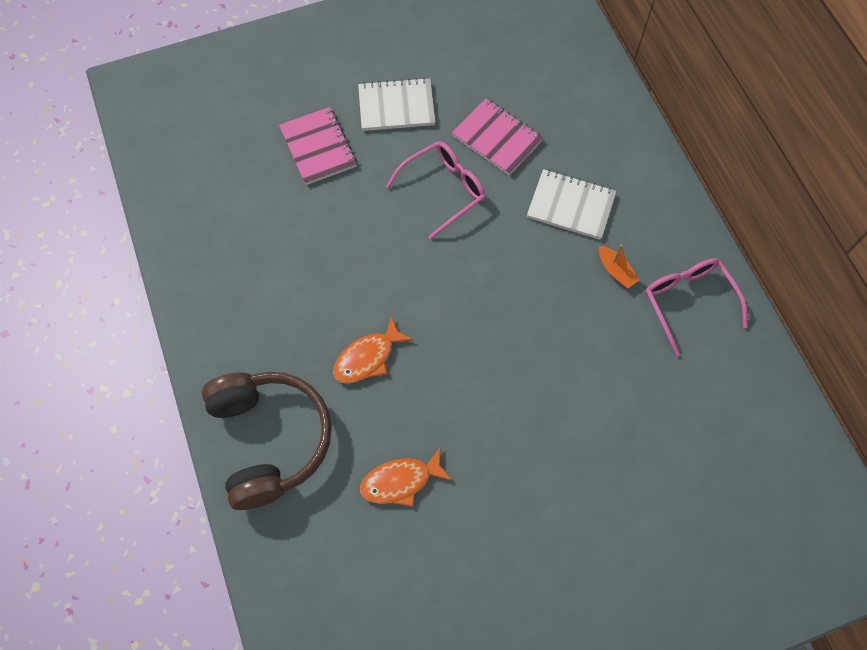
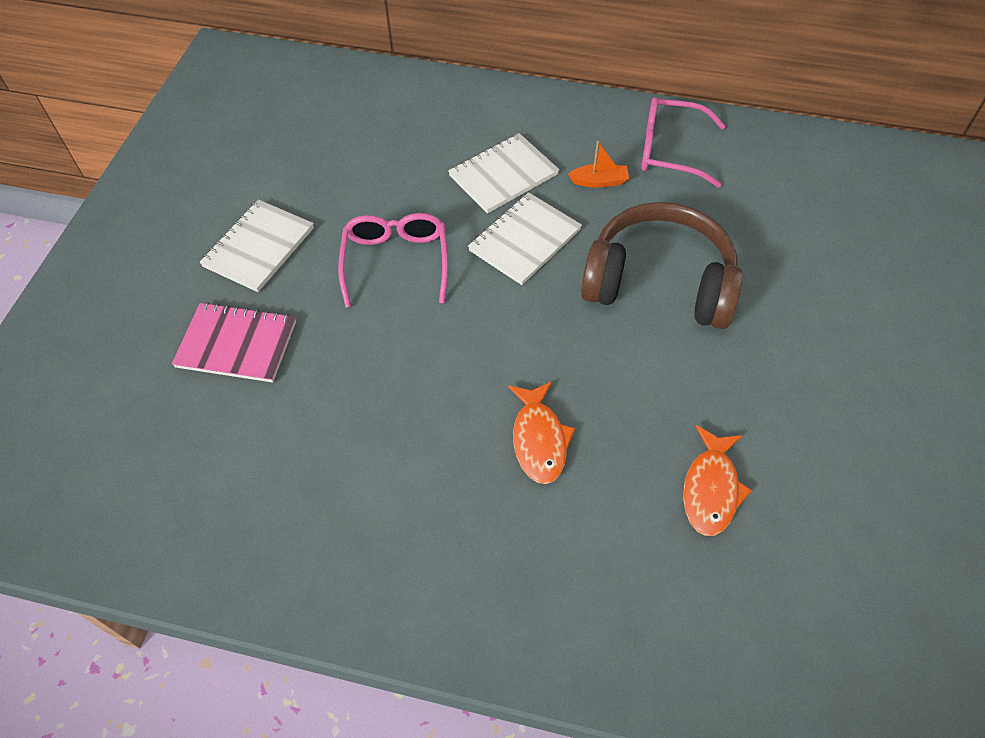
camera: 55 degrees left, 10 degrees down
brown headphones [202,372,332,510] -> brown headphones moved to [581,202,743,329]
pink notebook [452,98,544,176] -> none
none -> white notebook [468,192,582,285]

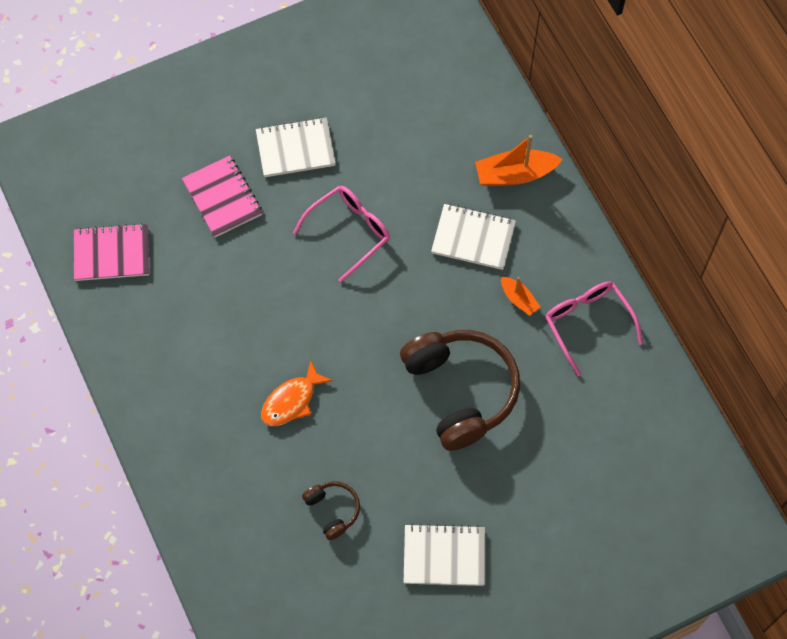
camera: 50 degrees right, 10 degrees up
white notebook [468,192,582,285] -> white notebook moved to [403,524,485,586]
orange fish [683,425,752,536] -> brown headphones [302,481,360,540]
none -> pink notebook [73,223,149,281]
none -> orange boat [475,135,563,186]

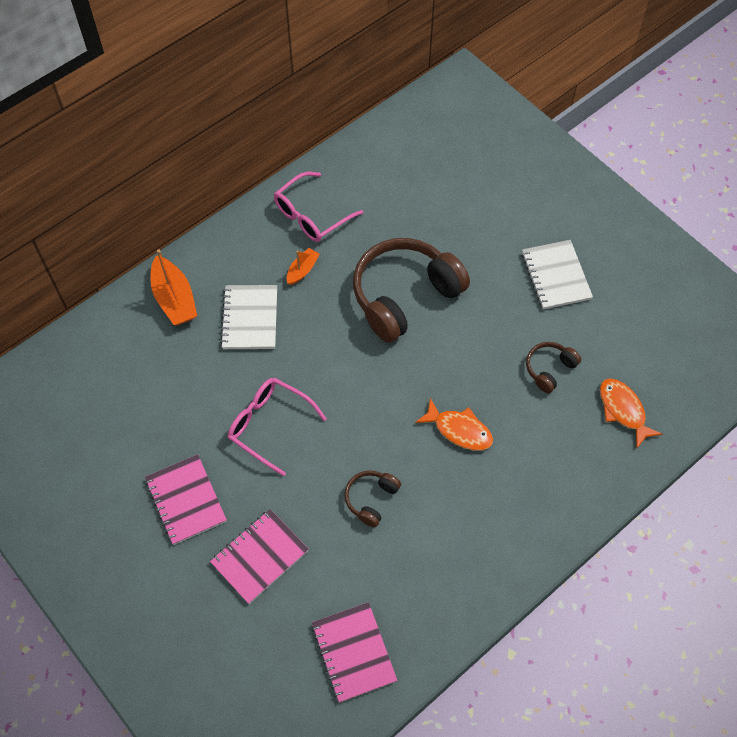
camera: 105 degrees left, 5 degrees down
white notebook [256,117,336,177] -> pink notebook [145,454,227,545]
none -> brown headphones [344,470,401,527]
none -> orange fish [600,378,662,448]

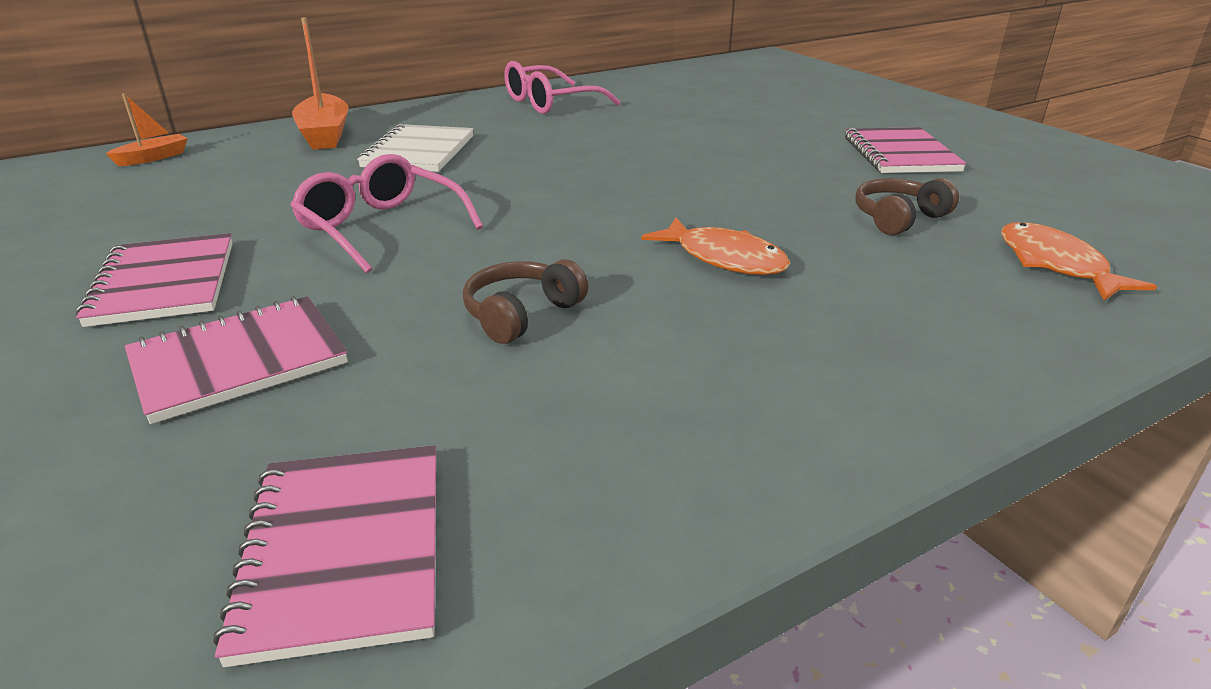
camera: 10 degrees right, 30 degrees down
orange boat [287,248,320,285] -> orange boat moved to [105,93,188,166]
brown headphones [353,238,470,343] -> none
white notebook [522,240,593,310] -> pink notebook [845,127,966,173]

